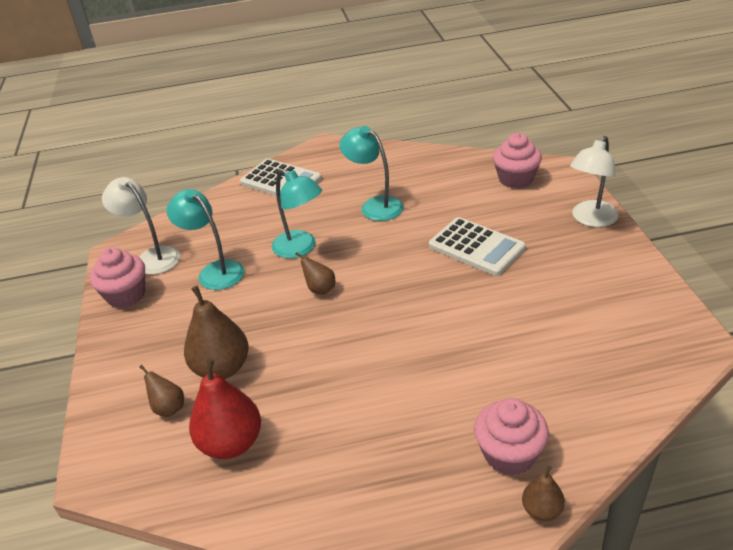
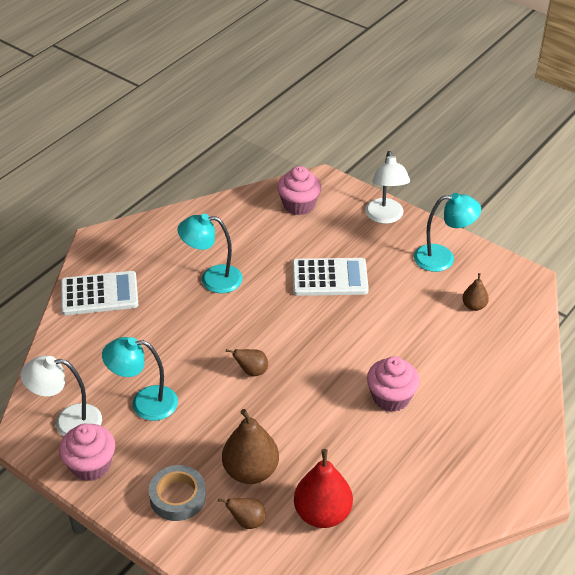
camera: 45 degrees left, 5 degrees up
turquoise lamp [272,169,322,258] -> turquoise lamp moved to [414,193,481,272]
pink cupcake [474,398,549,476] -> pink cupcake moved to [367,356,420,412]
brown pear [522,466,565,521] -> brown pear moved to [462,273,489,311]
none -> grey tape [149,465,206,521]

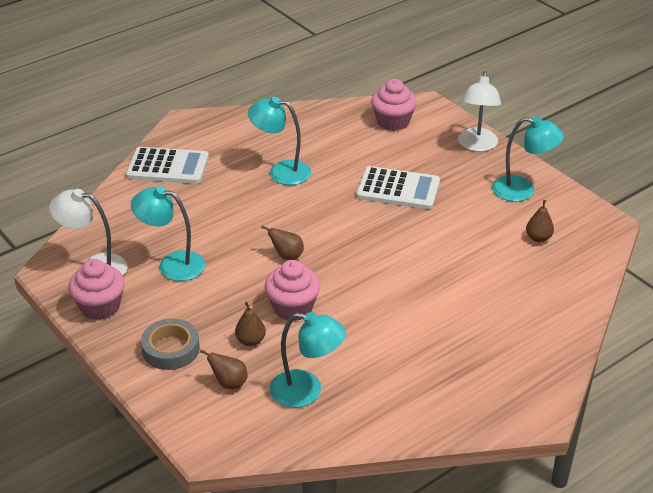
camera: 15 degrees right, 5 degrees down
brown pear [222,409,279,484] -> brown pear [235,302,266,346], size x0.52
red pear [294,449,353,528] -> turquoise lamp [270,312,346,408]
pink cupcake [367,356,420,412] -> pink cupcake moved to [265,260,320,321]

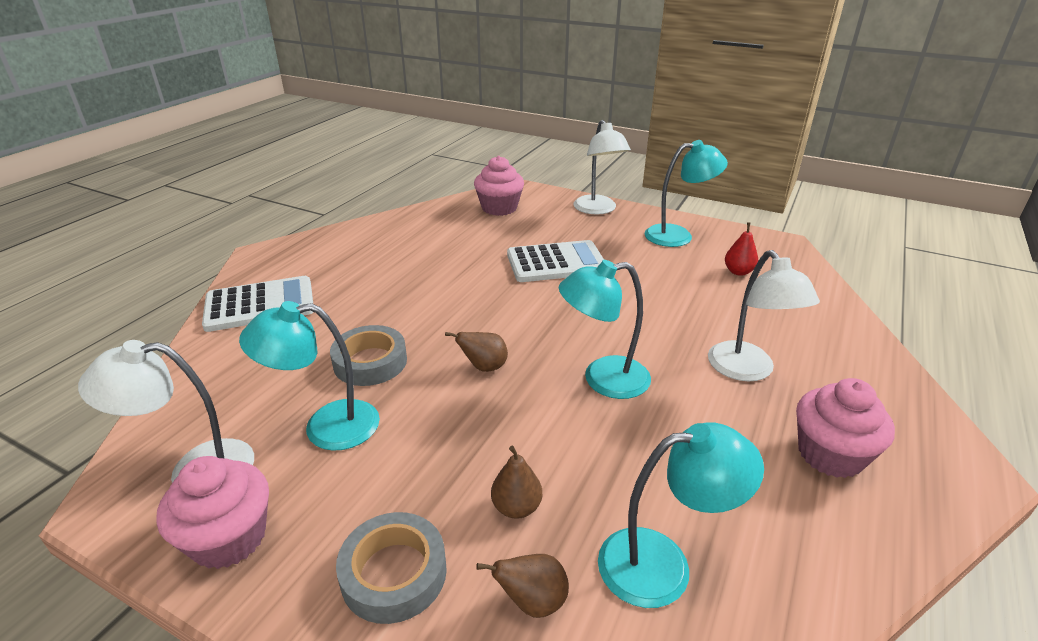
camera: 25 degrees left, 5 degrees down
turquoise lamp [248,97,311,185] -> turquoise lamp moved to [559,260,651,399]
pink cupcake [265,260,320,321] -> pink cupcake moved to [796,378,895,478]
brown pear [526,200,554,242] -> red pear [725,222,758,276]
none -> grey tape [330,325,407,386]
none -> white lamp [708,250,820,381]

